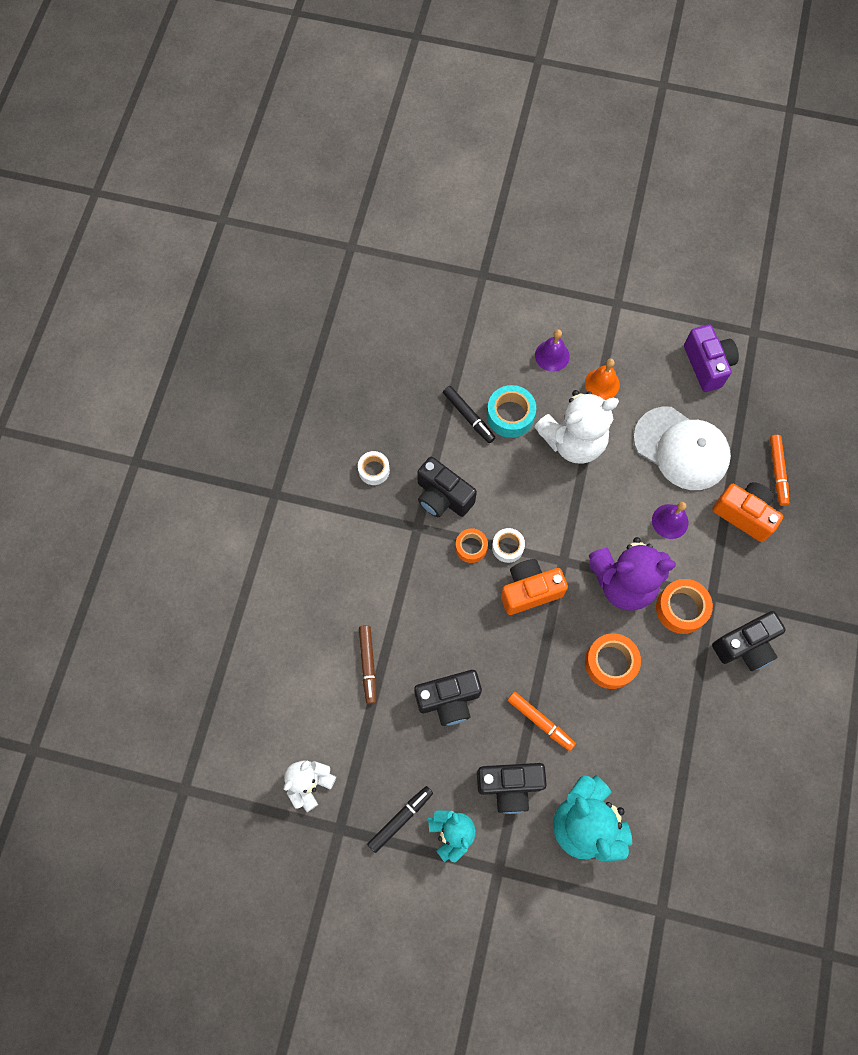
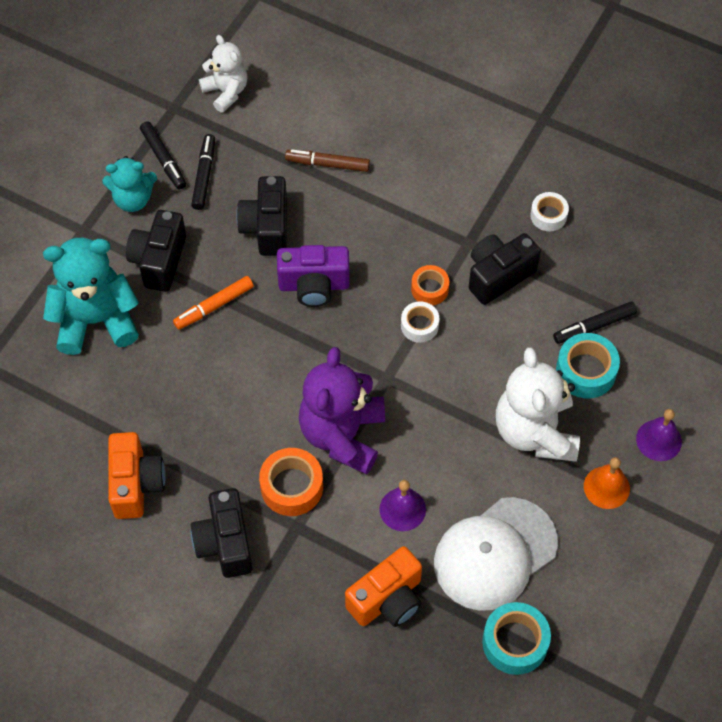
camera: 105 degrees right, 10 degrees down
orange camera [501,559,568,615] -> orange camera moved to [108,432,166,519]
orange tape [585,633,641,689] -> none
purple camera [684,324,739,392] -> purple camera moved to [277,245,350,307]
orange marker [770,435,789,506] -> none
none -> black marker [191,134,215,210]
none -> turquoise tape [482,602,551,675]

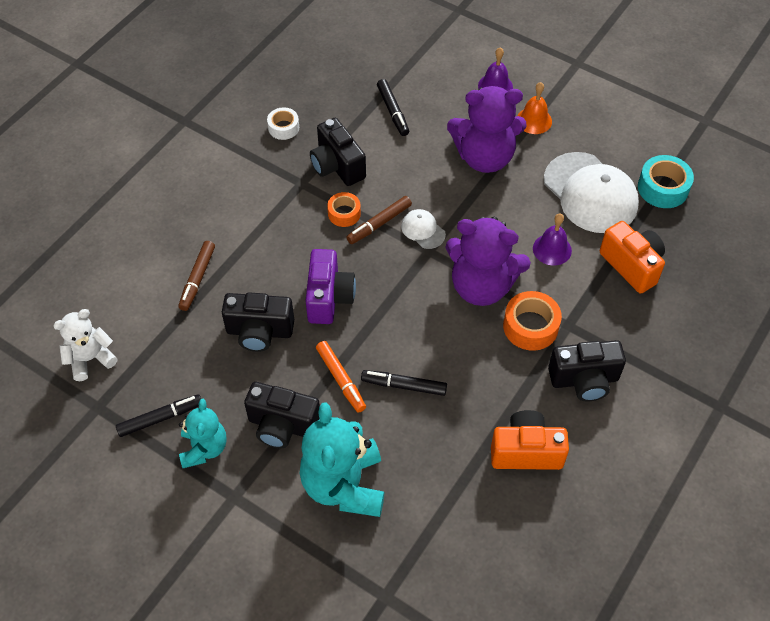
camera: 85 degrees left, 5 degrees down
black marker [191,134,215,210] -> black marker moved to [361,370,447,396]
white tape [401,301,440,343] -> brown marker [346,196,412,244]
white teddy bear [496,347,580,462] -> purple teddy bear [447,86,526,173]
turquoise tape [556,333,620,398] -> none
none -> white cap [401,209,446,249]

